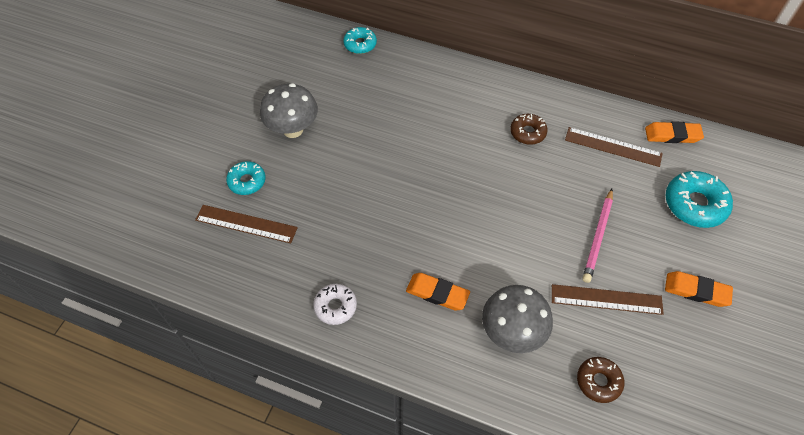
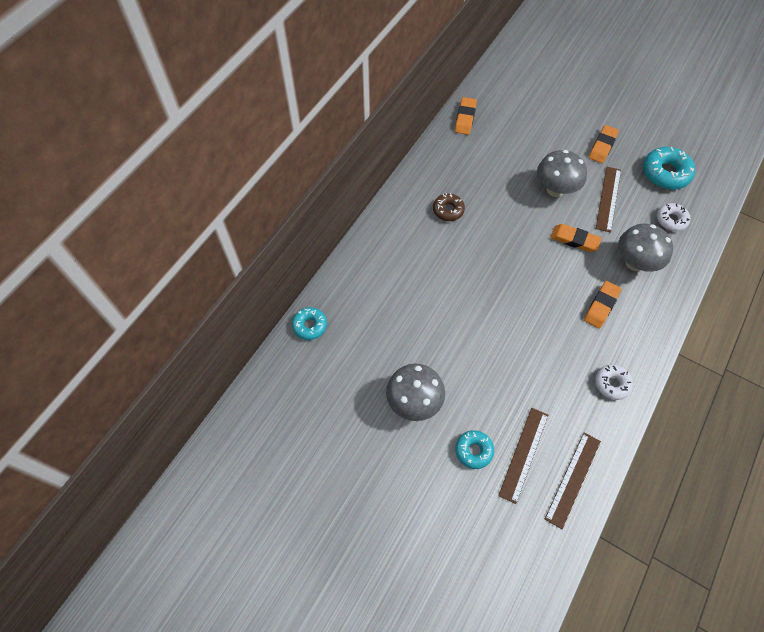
camera: 80 degrees left, 5 degrees up
brown ruler [565,127,663,167] -> brown ruler moved to [545,433,601,529]
brown donut [577,357,624,403] -> white donut [657,203,690,231]
pink pencil [582,189,613,283] -> grey mushroom [537,150,587,197]
turquoise donut [665,171,733,228] -> turquoise donut moved to [643,147,695,189]
none -> orange eraser [551,224,602,252]

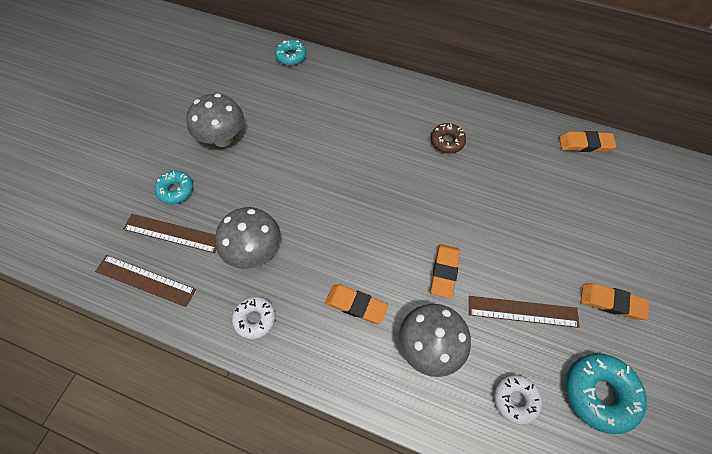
camera: 80 degrees right, 0 degrees up
grey mushroom [537,150,587,197] -> grey mushroom moved to [215,207,281,269]

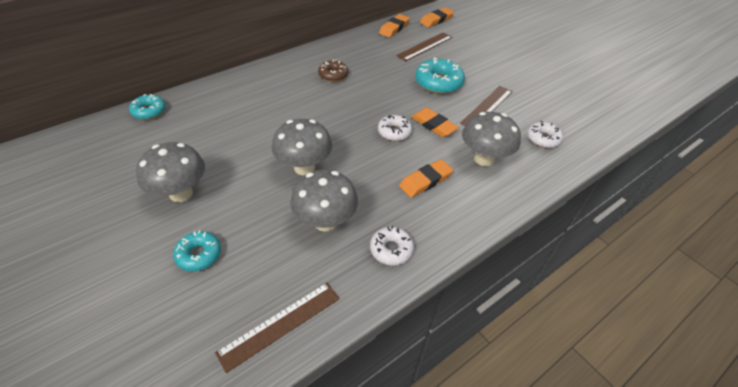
camera: 60 degrees left, 15 degrees down
brown ruler [123,214,217,253] -> brown ruler moved to [396,33,452,61]
turquoise donut [566,353,647,434] -> turquoise donut moved to [415,57,465,94]
orange eraser [580,283,649,320] -> orange eraser moved to [420,7,454,27]
none -> grey mushroom [272,119,332,175]
none -> white donut [378,115,412,141]

